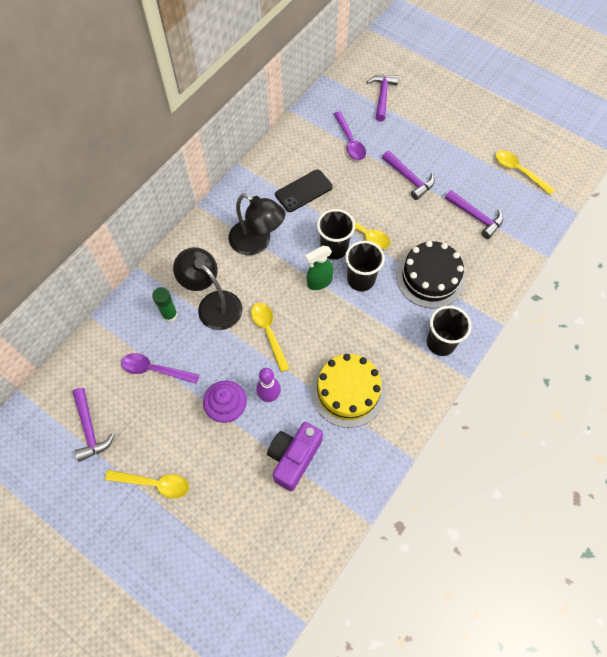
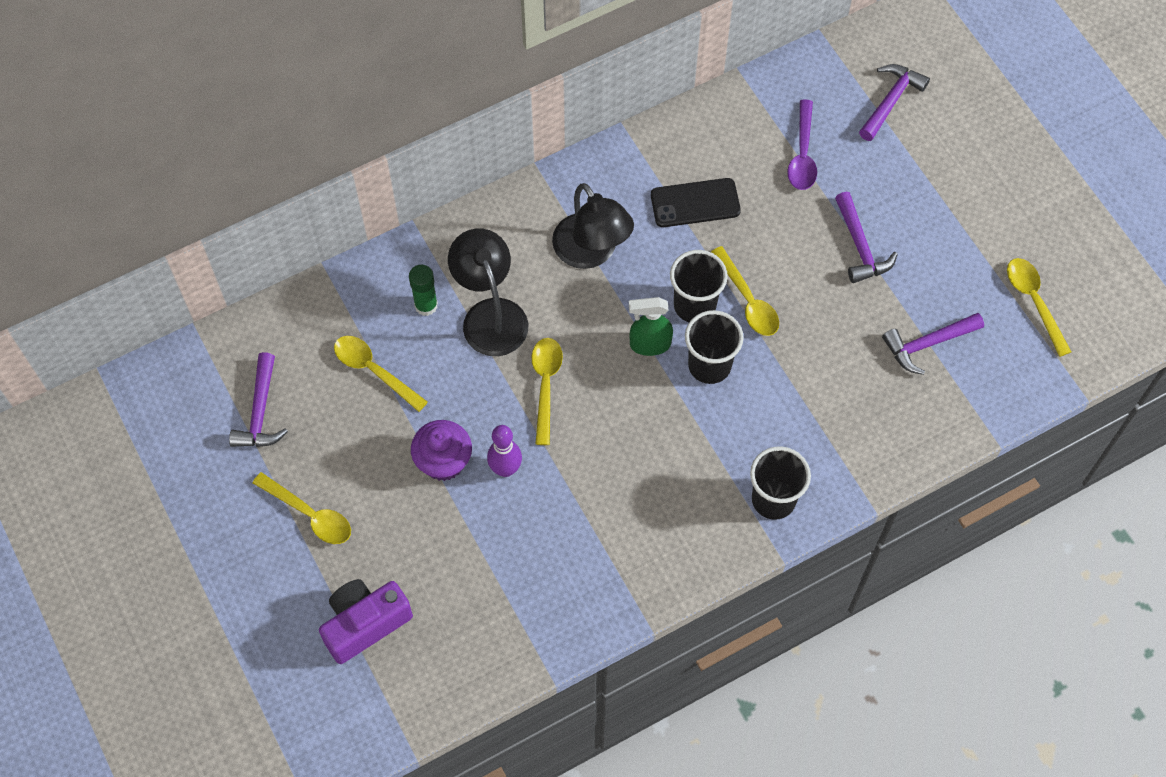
camera: 25 degrees right, 0 degrees up
purple spoon [121,353,199,384] -> yellow spoon [334,336,428,412]
purple camera [267,422,323,491] -> purple camera moved to [319,579,413,664]
yellow cake [311,354,385,428] -> none
black cake [396,241,465,309] -> none
purple hammer [445,190,503,239] -> purple hammer turned 90 degrees clockwise [882,313,984,375]

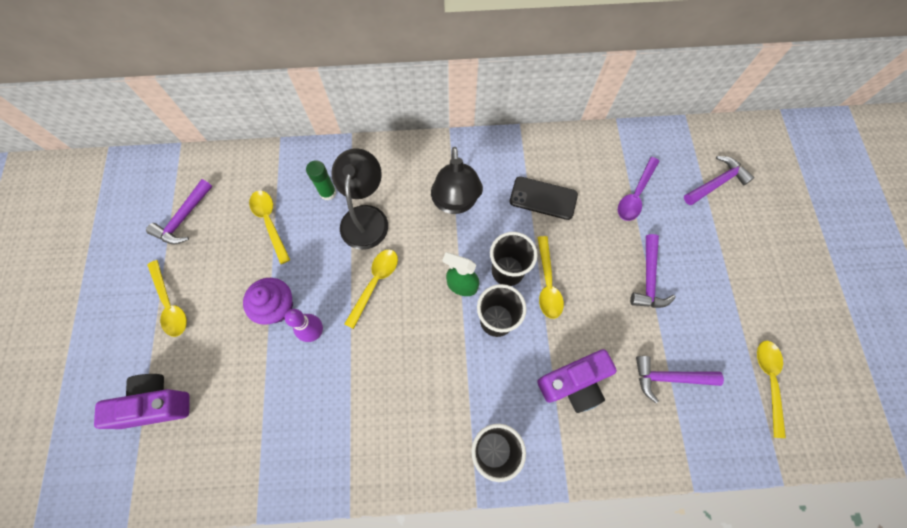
camera: 25 degrees right, 5 degrees up
none -> purple camera [537,349,617,413]

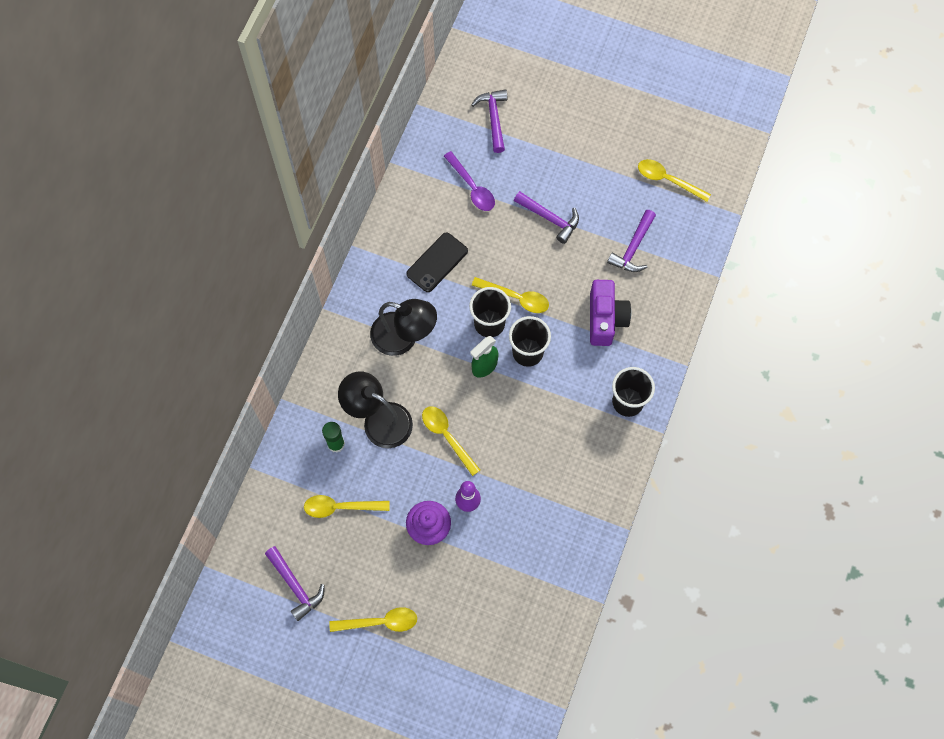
camera: 65 degrees left, 0 degrees up
purple camera [94,374,190,429] -> none

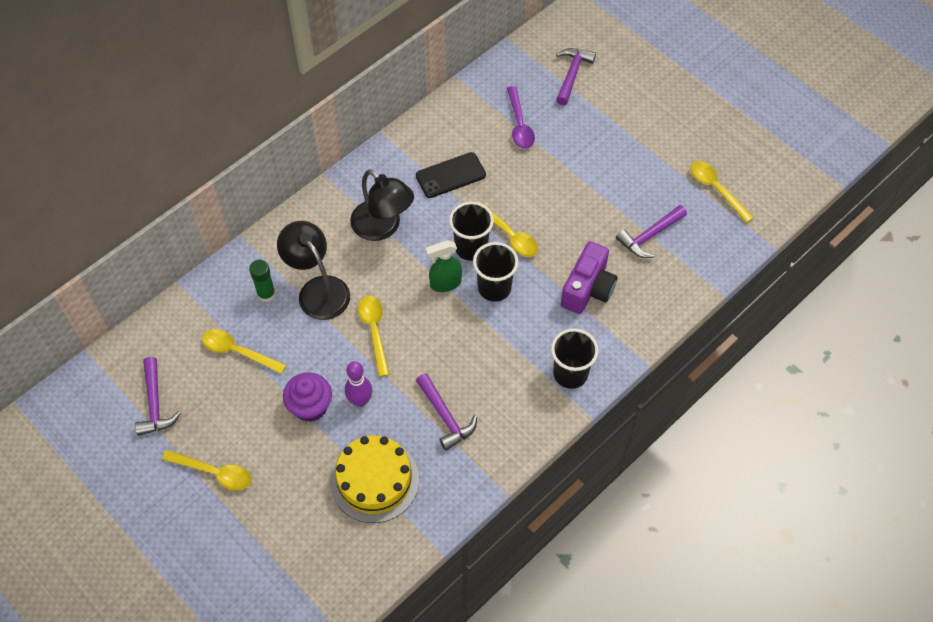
camera: 25 degrees right, 10 degrees down
purple hammer [514,191,579,244] -> purple hammer moved to [416,373,477,451]
none -> yellow cake [330,435,419,523]

